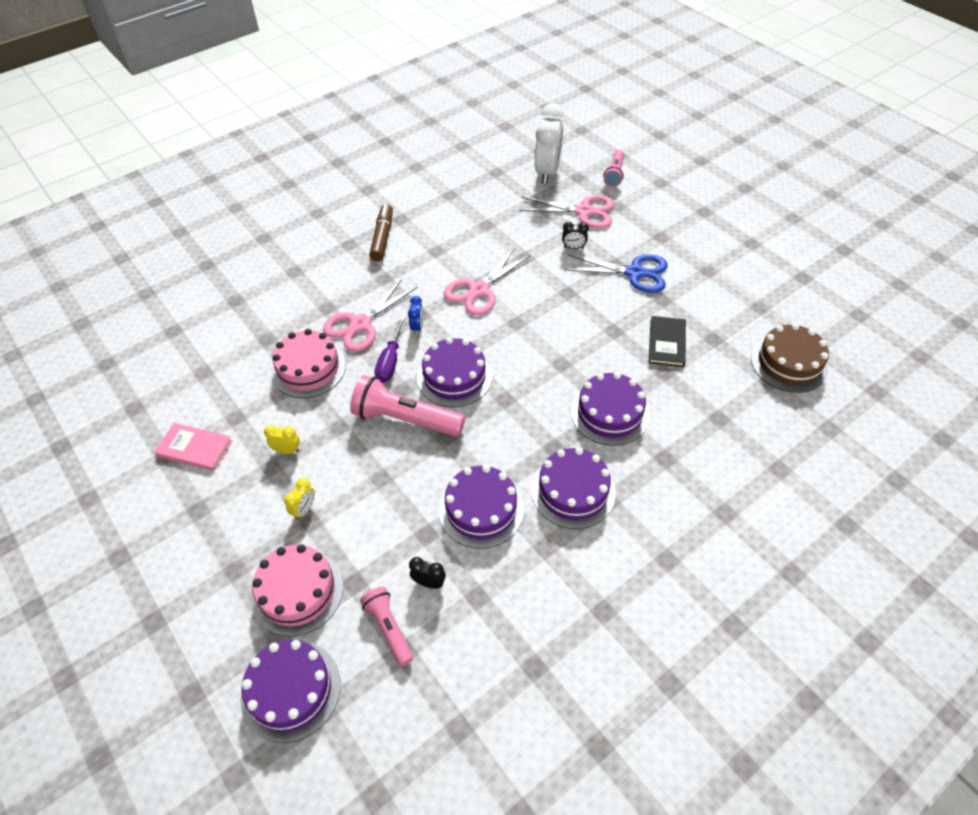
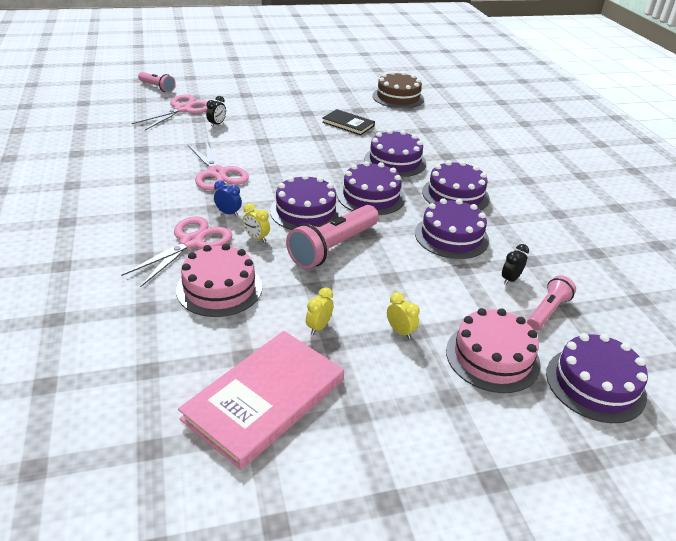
camera: 70 degrees left, 15 degrees down
pink book [154,423,233,471] -> pink book [178,331,344,470], size x1.76
pink scissors [323,279,418,352] -> pink scissors turned 120 degrees counterclockwise [121,216,232,287]
pink flashlight [360,587,413,667] -> pink flashlight turned 135 degrees clockwise [527,275,576,331]
brown marker [369,204,393,261] -> none
purple screwdriver [375,317,405,383] -> yellow clock [243,203,270,242]
white clock [535,103,564,184] -> none
blue scissors [565,254,668,293] -> none
none -> purple cake [337,161,405,215]

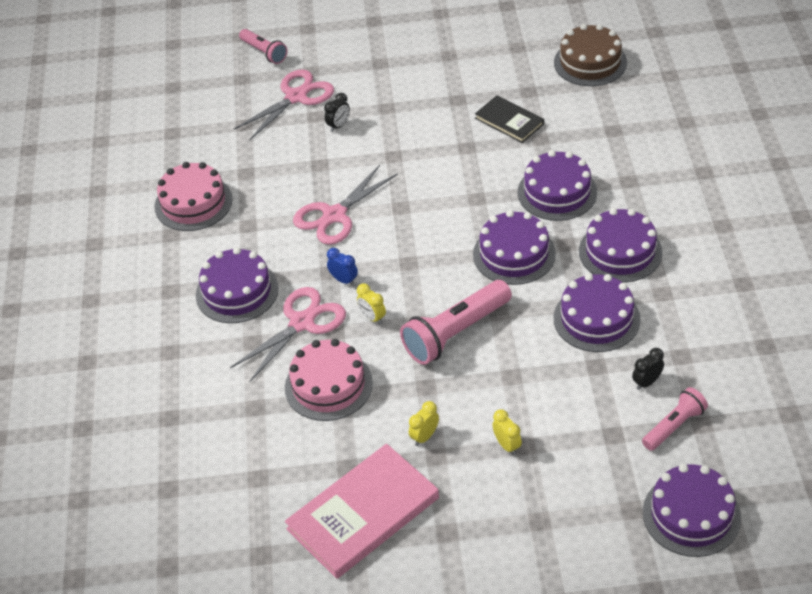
camera: 15 degrees right, 10 degrees up
pink scissors [187,141,249,190] -> pink scissors turned 60 degrees clockwise [293,165,398,245]
purple cake [270,174,342,230] -> purple cake moved to [196,247,279,323]
pink cake [446,308,541,393] -> pink cake moved to [155,162,232,231]

